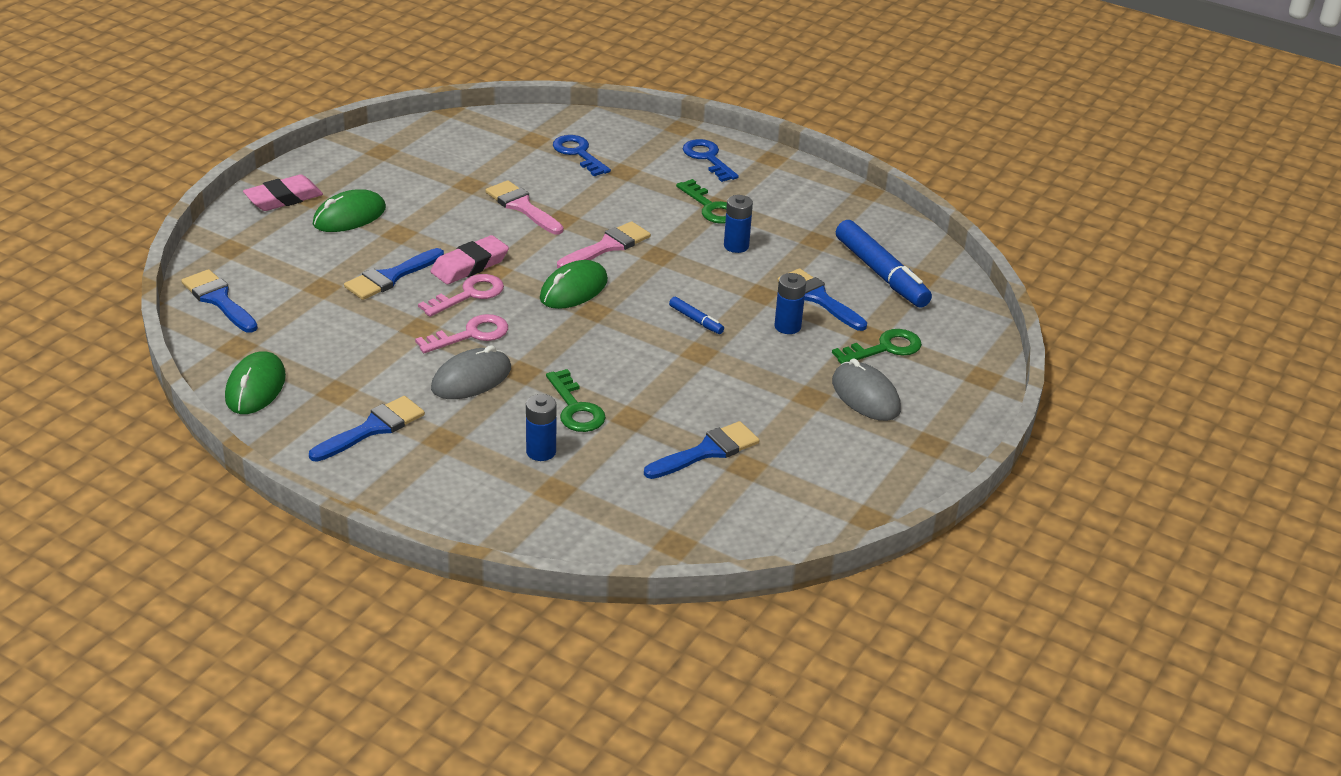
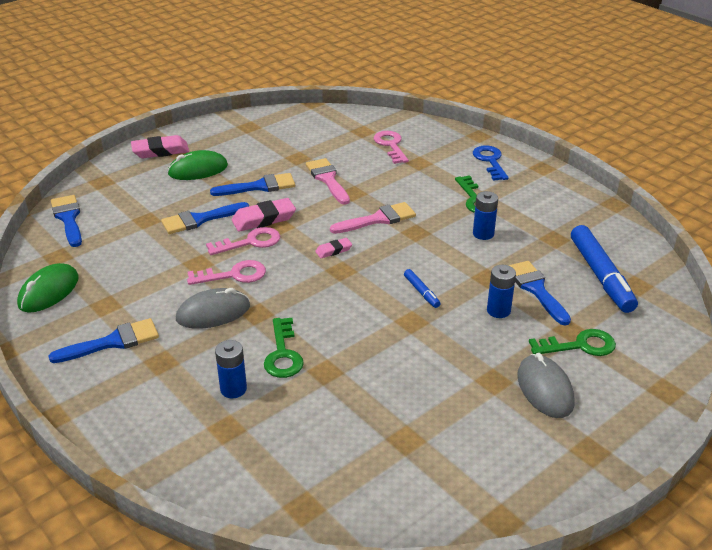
camera: 20 degrees right, 0 degrees up
green mouse [540,260,608,309] -> pink eraser [315,238,352,258]
blue key [553,135,611,176] -> pink key [374,131,409,164]
blue brush [644,421,759,479] -> blue brush moved to [210,173,295,196]

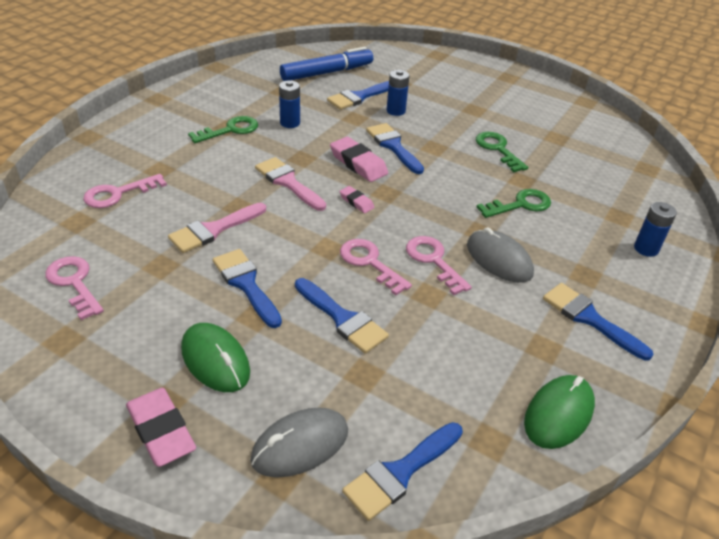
camera: 110 degrees left, 5 degrees up
green mouse [17,263,79,313] -> green mouse turned 60 degrees counterclockwise [524,375,595,449]
blue battery [215,340,247,398] -> blue battery moved to [634,202,677,257]
pink eraser [232,198,296,232] -> pink eraser moved to [330,137,388,182]
blue marker [404,269,441,308] -> blue brush [366,123,424,174]
blue key [473,145,509,181] -> none
grey mouse [517,353,574,418] -> grey mouse moved to [250,407,348,478]
green key [529,329,616,356] -> green key moved to [476,132,528,172]
none -> pink key [45,256,104,320]

